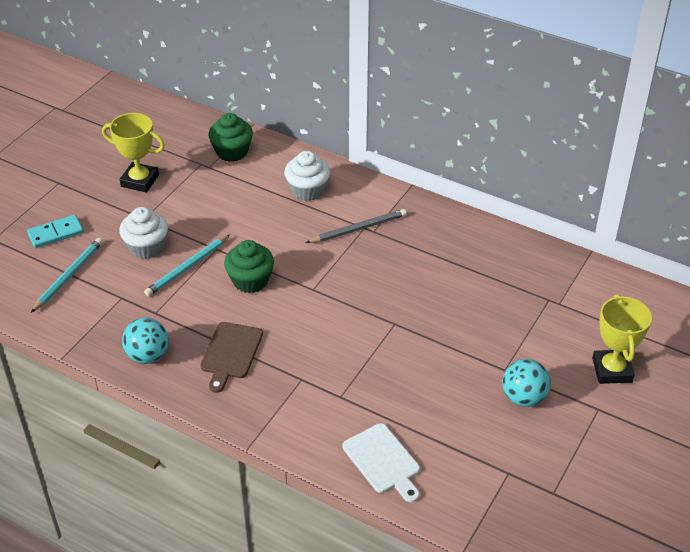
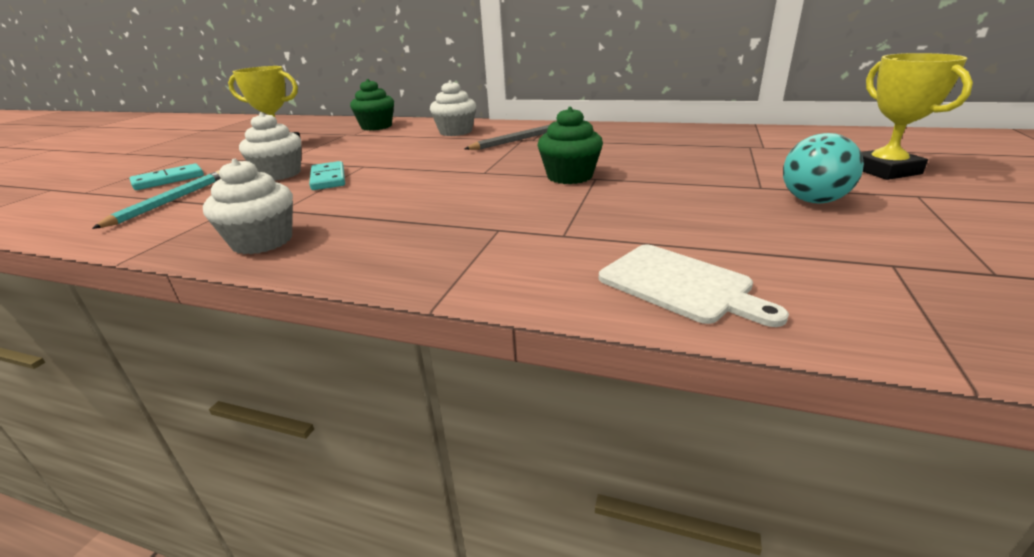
camera: 10 degrees left, 15 degrees down
turquoise ball [122,318,169,364] -> white cupcake [203,159,293,254]
turquoise pencil [144,235,230,296] -> turquoise domino [309,161,345,190]
brown cutting board [200,322,263,393] -> none
green cupcake [224,240,274,293] -> green cupcake moved to [538,107,603,184]

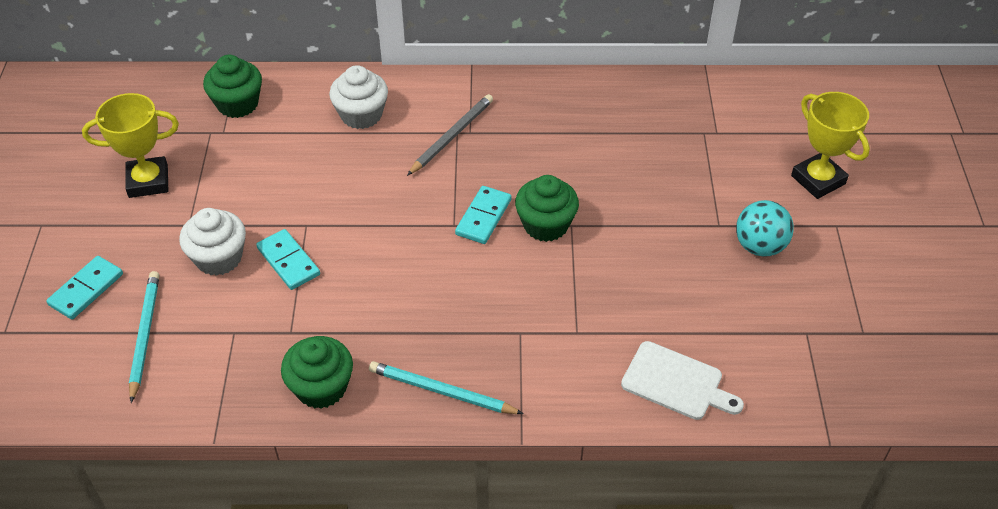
camera: 20 degrees left, 20 degrees up
white cupcake [203,159,293,254] -> green cupcake [281,336,353,409]
none -> turquoise pencil [369,361,524,414]
none -> turquoise domino [455,186,512,244]

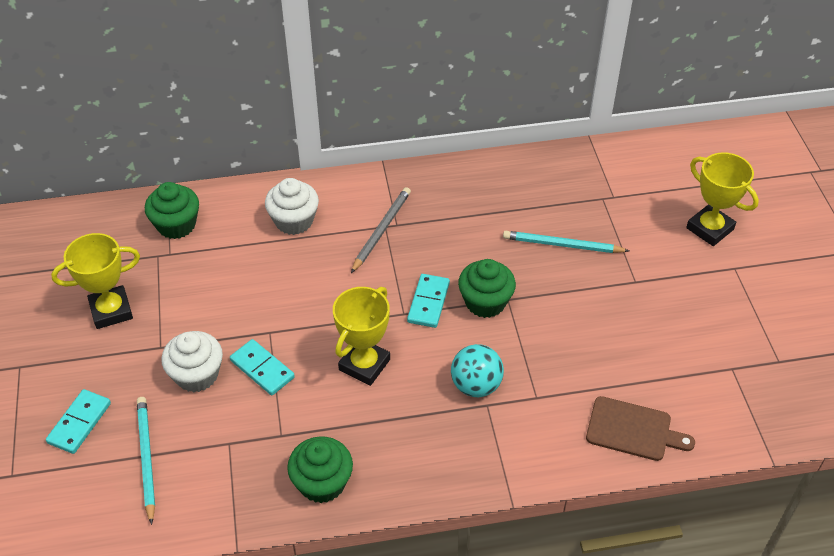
camera: 10 degrees left, 0 degrees up
turquoise pencil [369,361,524,414] -> turquoise pencil moved to [503,231,629,253]
white cutting board [621,341,744,420] -> brown cutting board [586,396,695,461]
turquoise ball [736,200,794,257] -> turquoise ball moved to [451,344,504,397]
none -> yellow trophy [333,287,390,386]

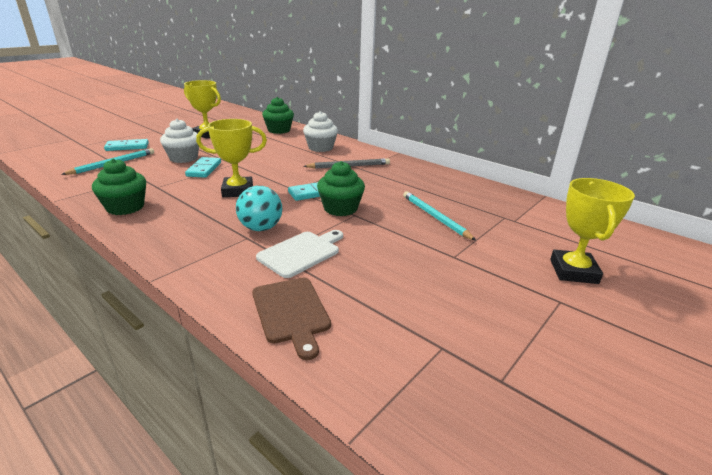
camera: 50 degrees right, 20 degrees down
none -> white cutting board [256,230,343,278]

